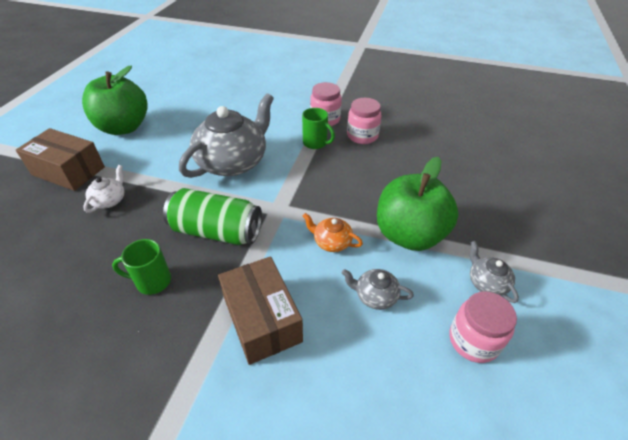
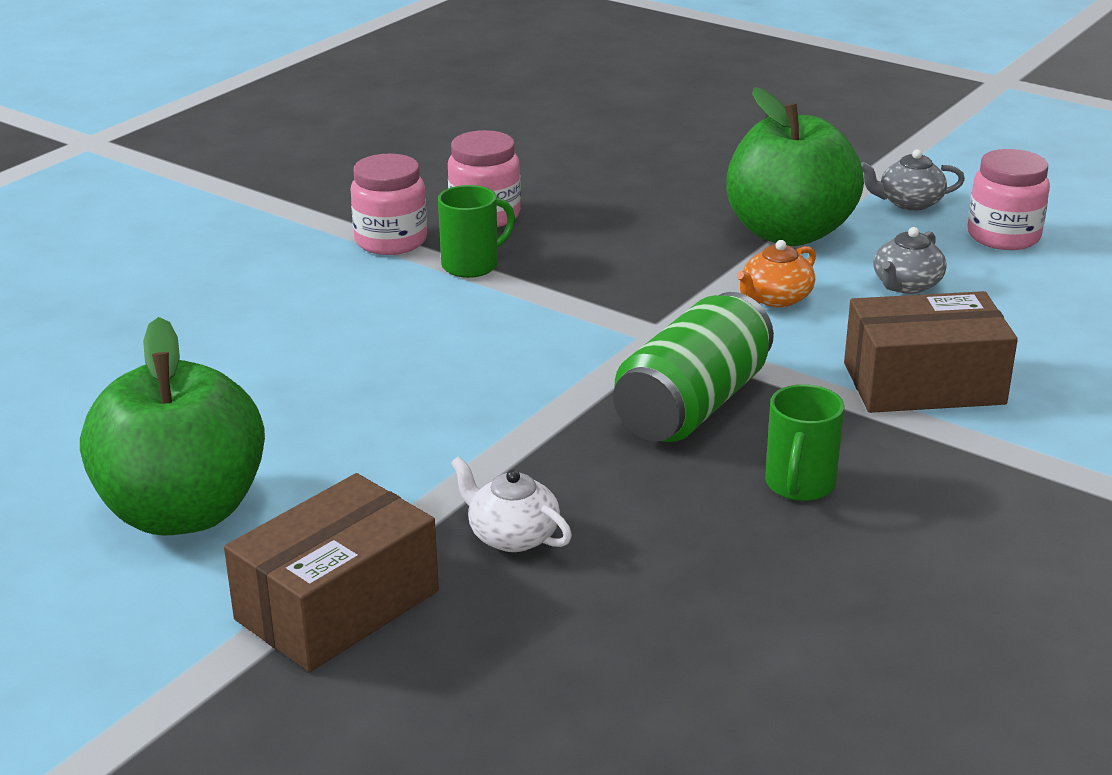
camera: 70 degrees left, 15 degrees down
grey teapot [179,93,274,178] -> none

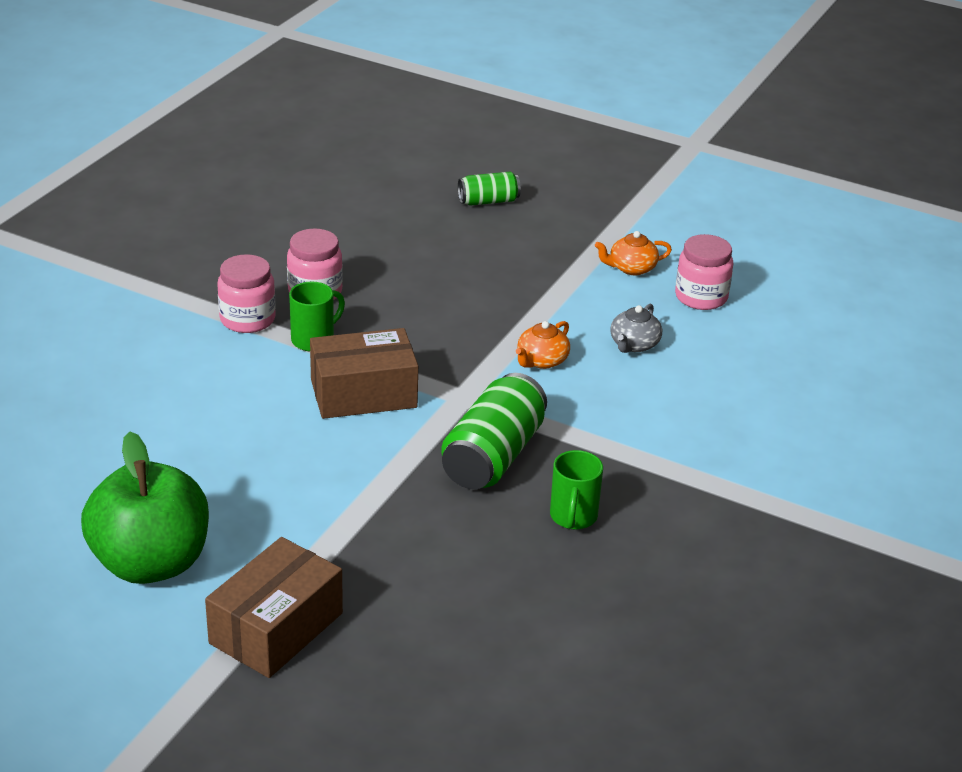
camera: 10 degrees left, 5 degrees up
white teapot [451,457,572,552] -> none
green apple [726,87,864,246] -> none
brown box [844,291,1018,413] -> brown box moved to [310,328,418,419]
grey teapot [861,149,965,211] -> orange teapot [595,231,672,275]
none -> green can [458,172,521,206]

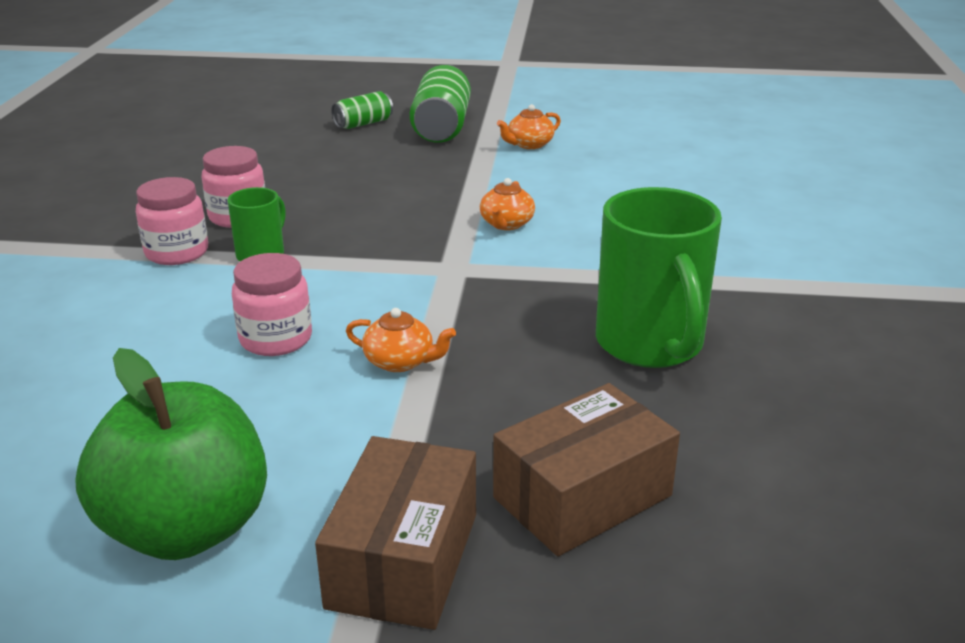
camera: 20 degrees left, 5 degrees down
brown box [310,328,418,419] -> brown box moved to [493,383,680,556]
green can [441,373,547,489] -> green can moved to [410,65,471,143]
green mug [550,450,603,529] -> green mug [596,187,722,368], size x1.95
grey teapot [610,304,662,353] -> none
pink jar [675,234,734,310] -> pink jar moved to [232,253,312,356]
none -> orange teapot [346,308,456,372]

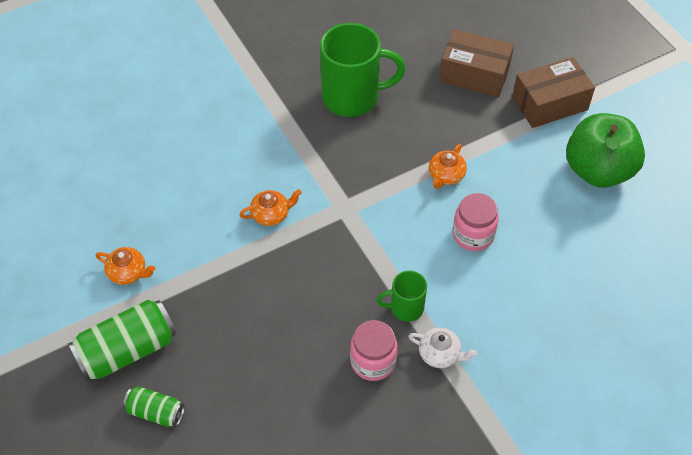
camera: 125 degrees left, 25 degrees up
pink jar [136,177,208,265] -> white teapot [408,328,478,368]
orange teapot [346,308,456,372] -> orange teapot turned 135 degrees counterclockwise [429,144,467,189]
green mug [596,187,722,368] -> green mug turned 45 degrees clockwise [320,23,406,117]

